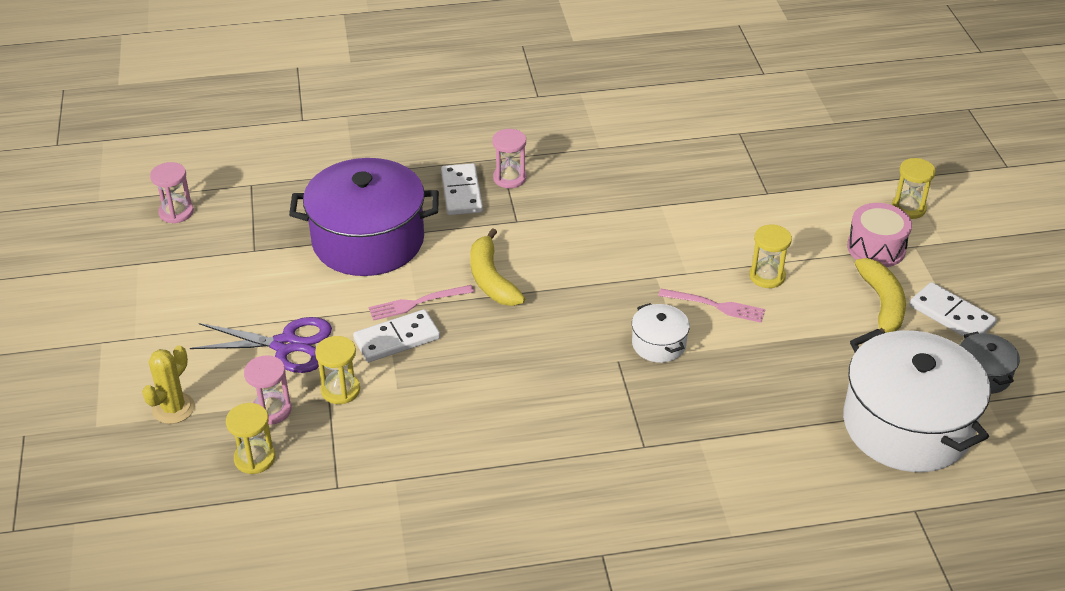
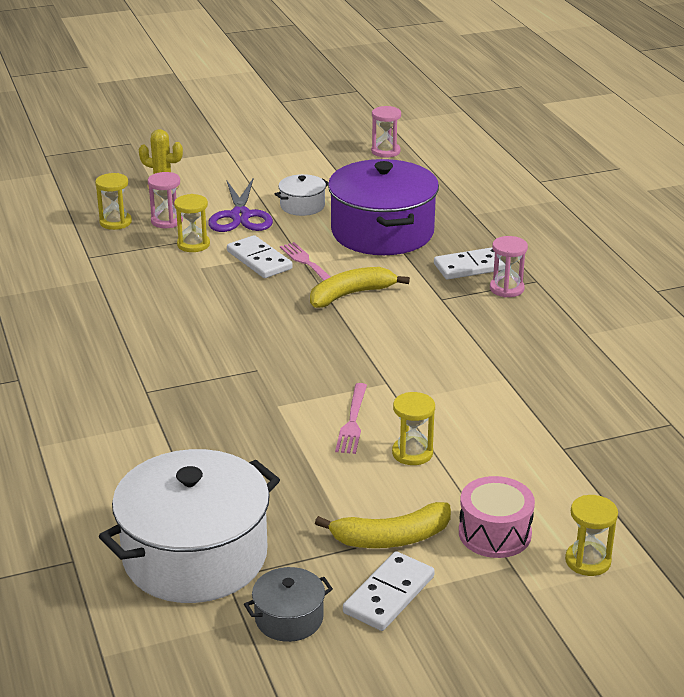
camera: 80 degrees right, 10 degrees down
white pot [632,303,690,363] -> white pot moved to [275,174,329,216]

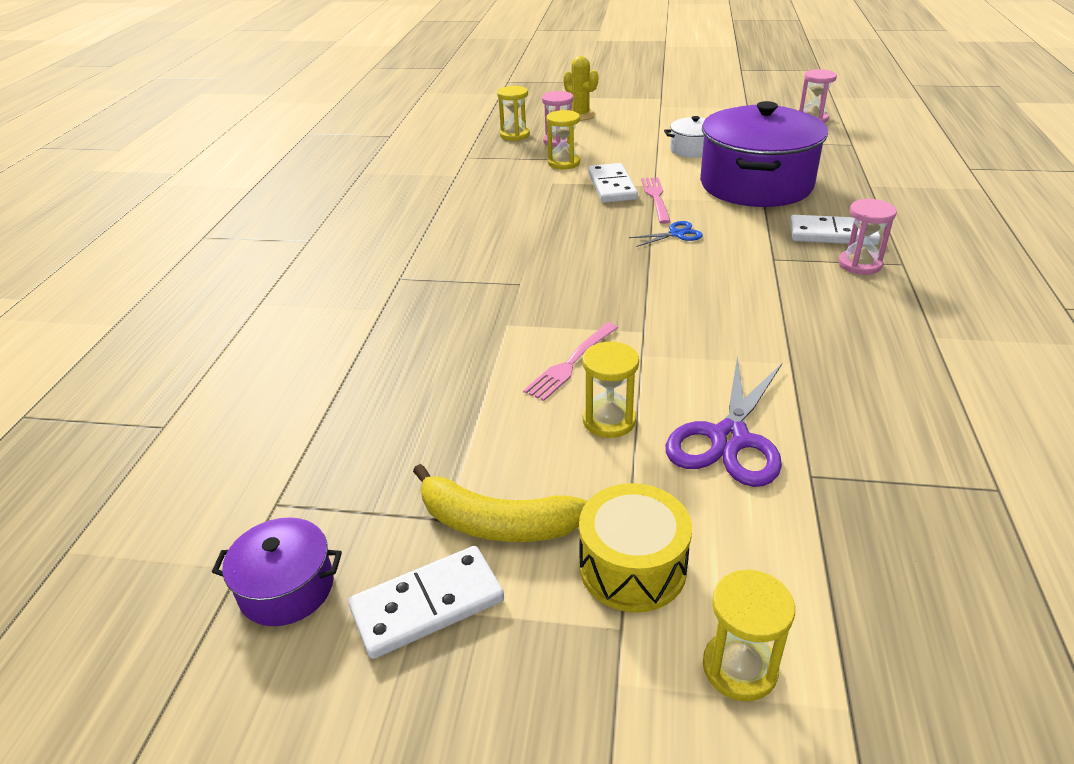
camera: 30 degrees right, 5 degrees up
white pot [99,449,280,603] -> none
purple scissors [208,178,273,232] -> purple scissors moved to [666,355,782,487]
grey pot [244,567,333,642] -> purple pot [212,517,342,626]
yellow banana [310,267,410,308] -> blue scissors [629,221,703,247]
pink drum [459,476,535,558] -> yellow drum [579,483,692,613]

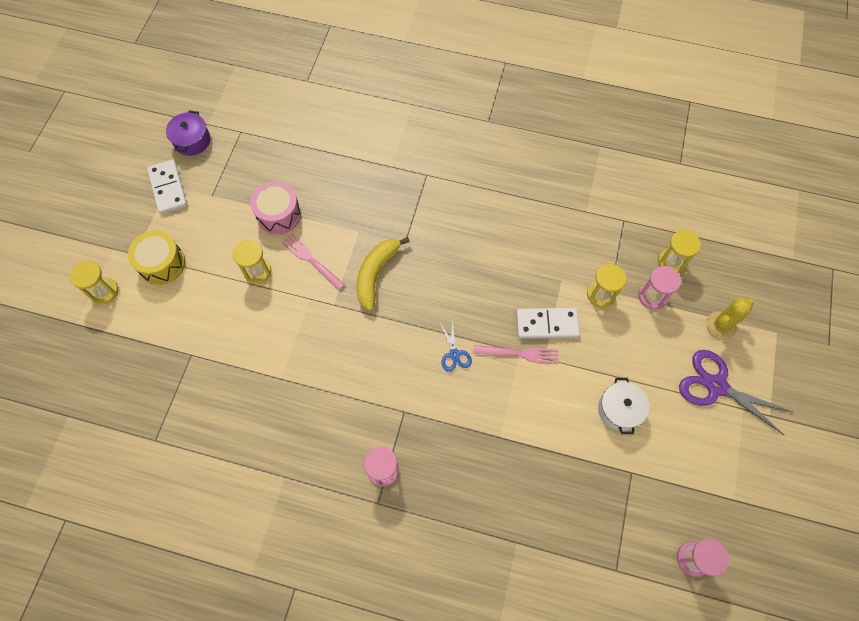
camera: 95 degrees right, 30 degrees up
yellow banana [413,464,587,542] -> yellow banana moved to [357,237,410,311]
purple scissors [666,355,782,487] -> purple scissors moved to [679,350,792,435]
purple pot [700,101,828,207] -> none
white domino [790,215,880,245] -> none
none -> pink drum [250,181,301,235]

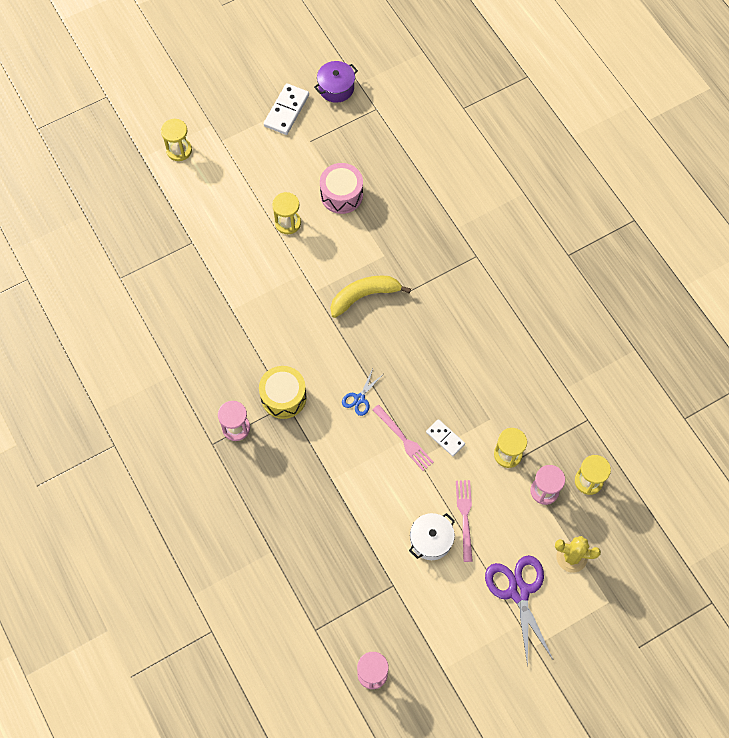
camera: 45 degrees right, 0 degrees up
yellow drum [128,230,185,285] -> yellow drum moved to [259,366,307,419]
pink fork [282,234,345,290] -> pink fork moved to [456,480,473,562]
white domino [516,308,580,339] -> white domino [426,419,465,456], size x0.63

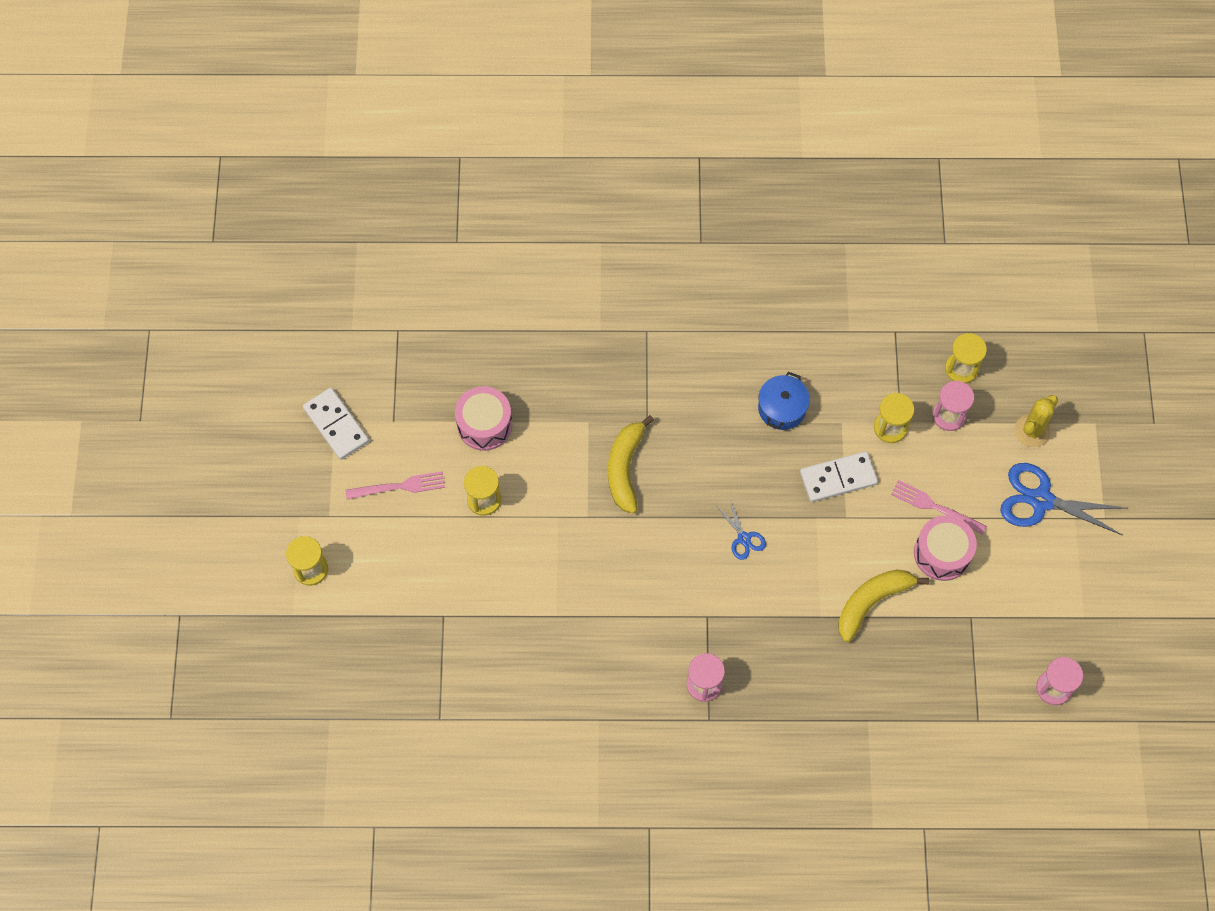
camera: 60 degrees left, 0 degrees up
yellow drum [259,366,307,419] -> none
purple pot [314,61,358,103] -> none
pink fork [372,405,434,471] -> pink fork moved to [345,471,445,500]
white pot [409,513,455,560] -> pink drum [914,515,977,581]
white domino [426,419,465,456] -> white domino [800,451,878,502], size x1.58
purple scissors [485,555,553,667] -> blue scissors [1000,463,1126,536]
none -> blue pot [758,372,810,430]
none -> yellow banana [838,569,929,642]

